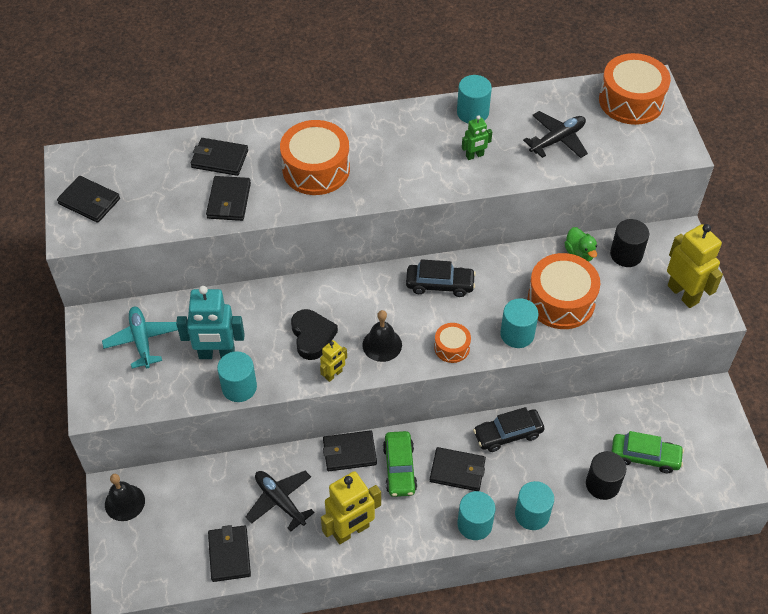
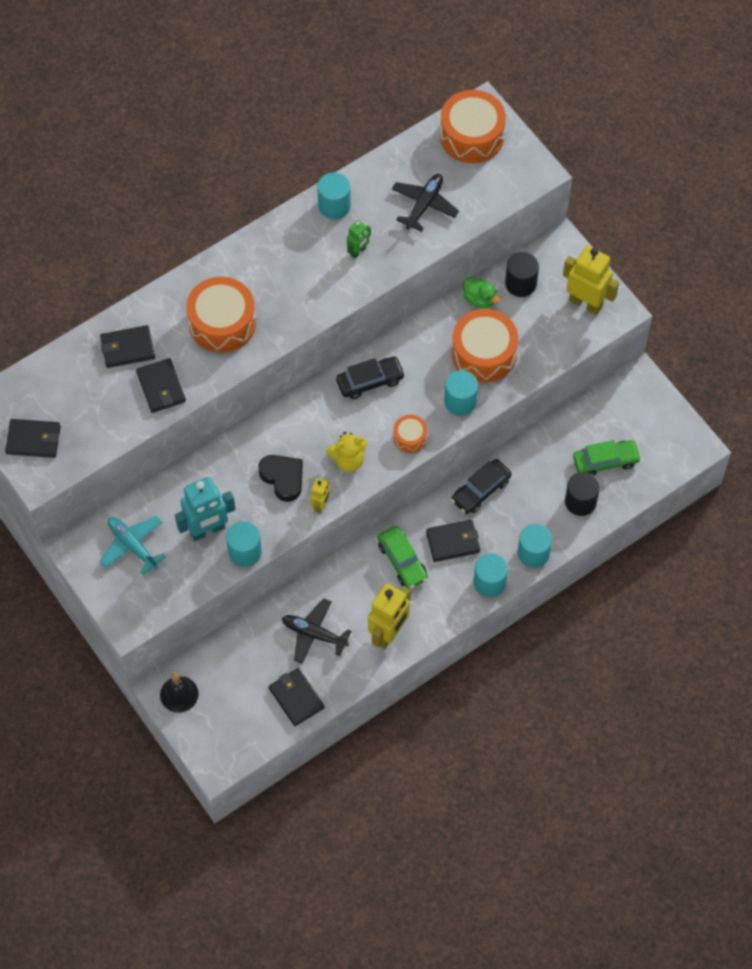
camera: 25 degrees left, 10 degrees up
black wallet [323,430,377,471] -> none
black bell [362,310,402,362] -> yellow teddy bear [326,432,367,472]

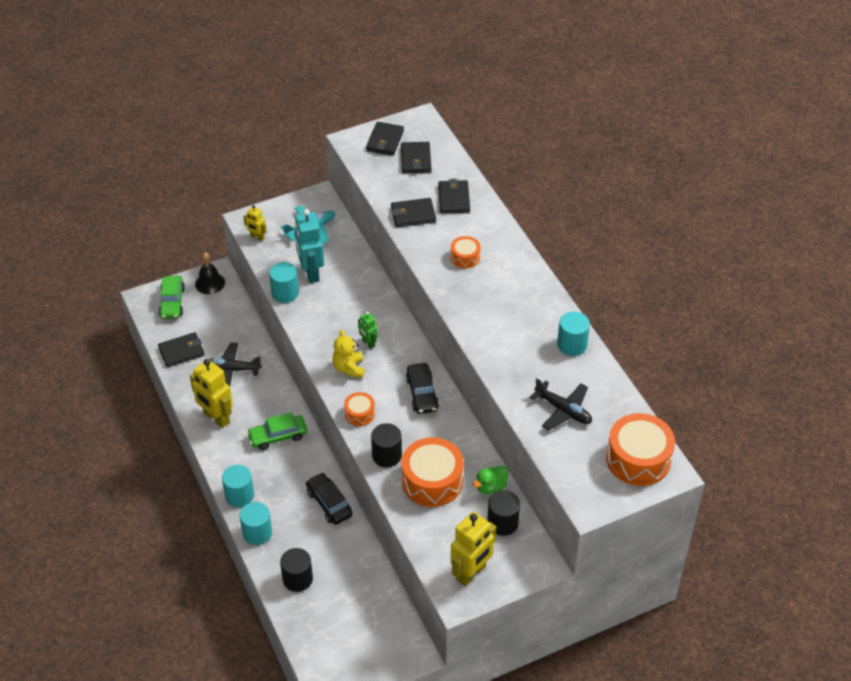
camera: 100 degrees right, 15 degrees down
orange drum [186,277,256,353] -> orange drum [451,236,481,268], size x0.51
black heart [258,455,303,502] -> none
black plane [282,598,351,664] -> black plane turned 120 degrees counterclockwise [209,343,262,386]
yellow robot [310,478,330,514] -> yellow robot moved to [244,205,267,241]
green robot [347,220,371,258] -> green robot moved to [358,311,378,349]
black wallet [426,520,480,562] -> black wallet moved to [401,142,432,174]
turquoise cylinder [444,370,478,416] -> black cylinder [371,423,402,467]
green car [573,440,641,476] -> green car moved to [158,276,185,319]

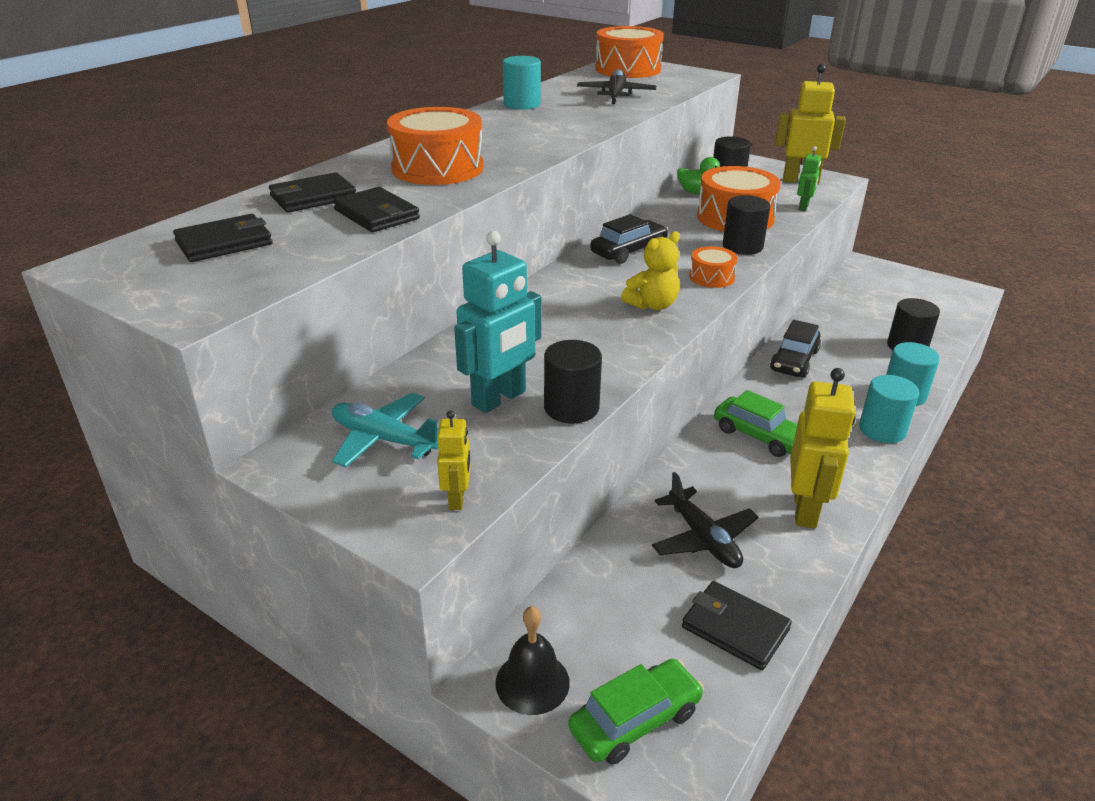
camera: 120 degrees left, 15 degrees down
turquoise cylinder [269,262,299,303] -> black cylinder [544,340,602,423]
green robot [358,311,378,349] -> green robot moved to [797,146,821,211]
black wallet [366,122,404,156] -> none
orange drum [451,236,481,268] -> orange drum [387,107,483,185], size x1.95

